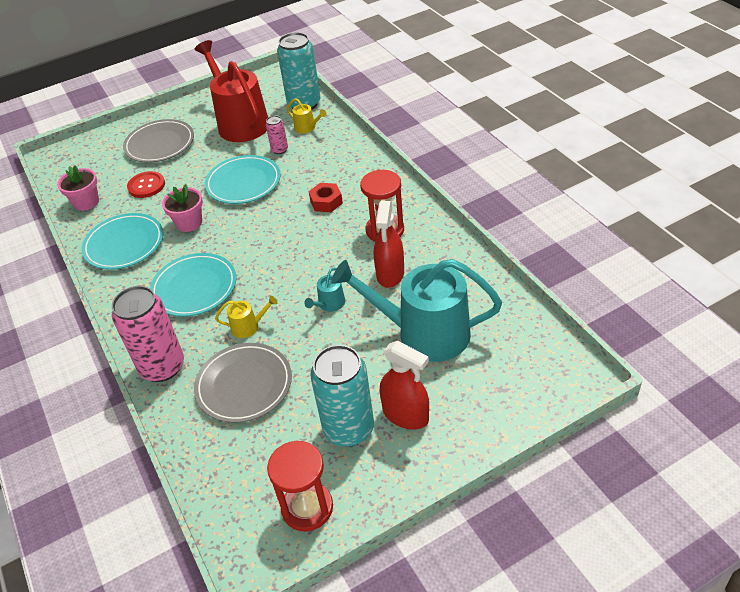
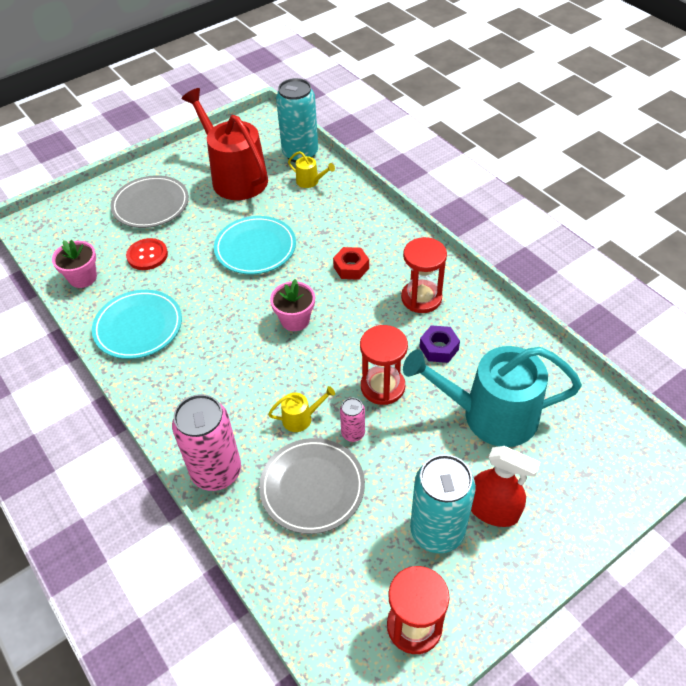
camera: 10 degrees left, 5 degrees up
turquoise plate [150,253,237,317] -> none
pink flower pot [162,184,203,232] -> pink flower pot moved to [270,279,315,331]
pink can [266,115,288,154] -> pink can moved to [340,398,365,442]
turquoise watering can [304,268,345,312] -> red hourglass [360,325,408,405]
red spray bottle [374,201,404,288] -> purple nut [419,325,460,363]

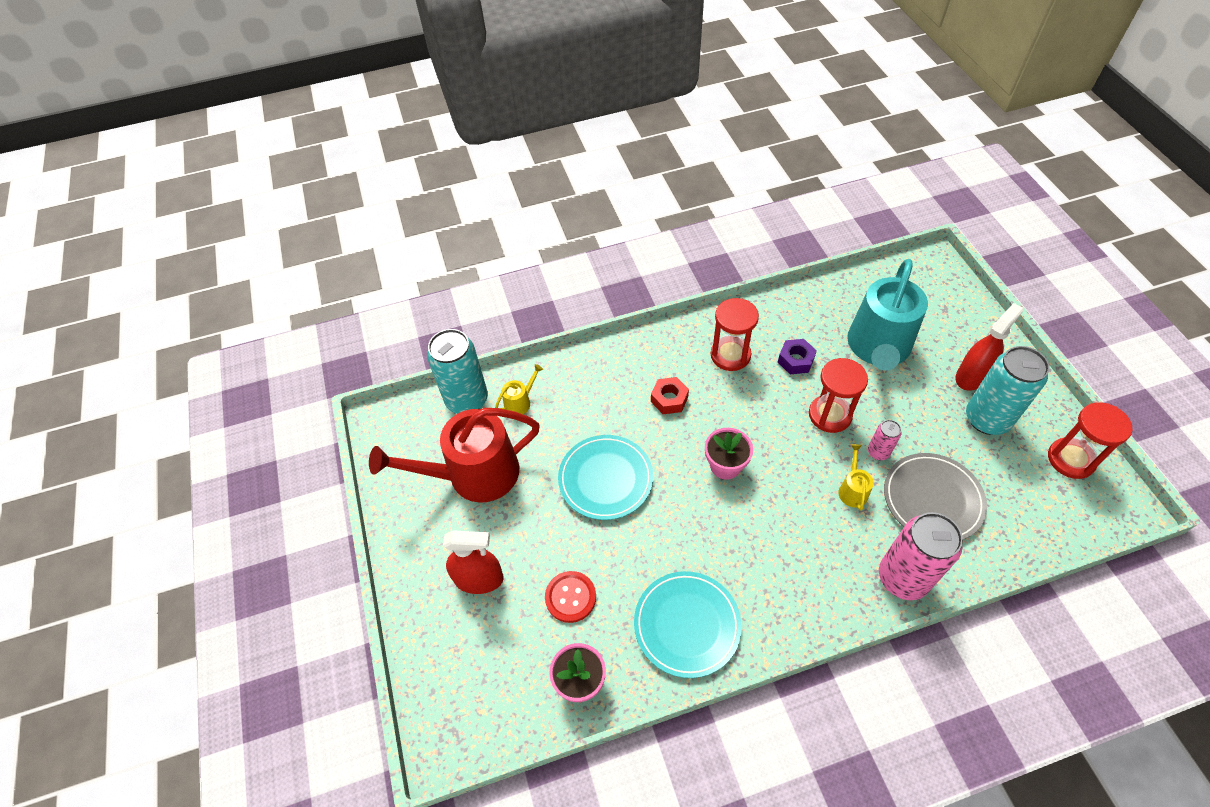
camera: 70 degrees left, 5 degrees up
grey plate [110,175,189,228] -> red spray bottle [443,530,504,594]

